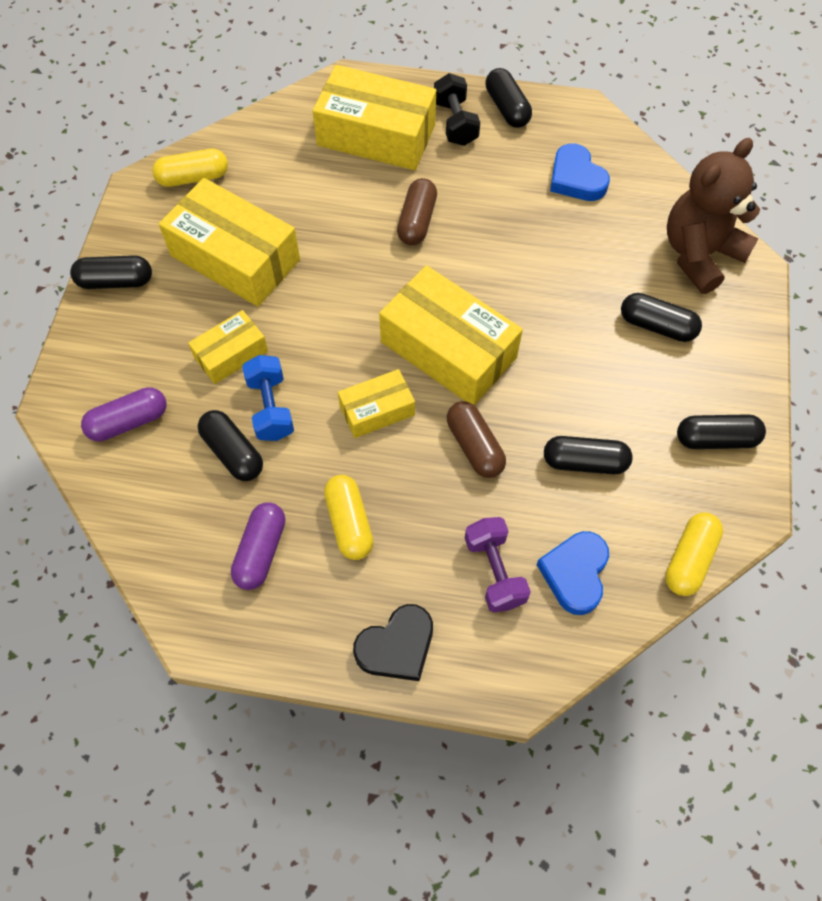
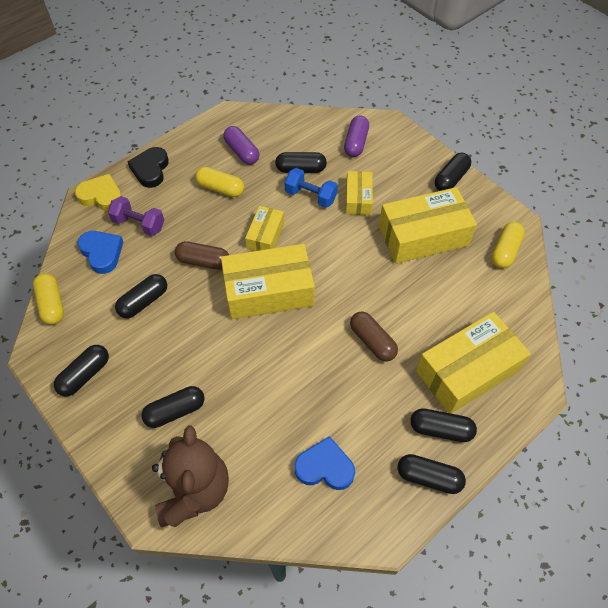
camera: 130 degrees right, 5 degrees down
black dumbbell [434,73,480,146] -> black capsule [410,408,477,442]
none -> yellow heart [75,174,122,211]

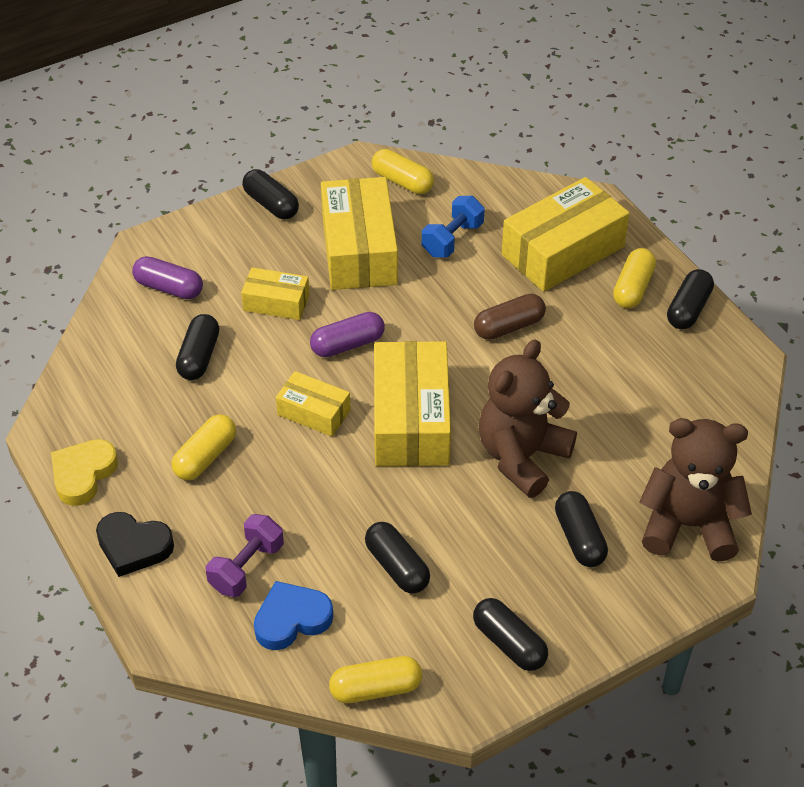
camera: 80 degrees left, 10 degrees down
yellow heart [75,174,122,211] -> yellow heart moved to [51,439,118,506]
brown capsule [175,241,229,270] -> none
purple capsule [223,126,259,165] -> purple capsule moved to [310,312,385,357]
blue dumbbell [284,168,338,208] -> blue dumbbell moved to [422,196,485,257]
blue heart [295,436,355,490] -> none
black capsule [410,408,477,442] -> yellow capsule [613,248,656,308]
yellow box [416,312,531,414] -> yellow box turned 75 degrees clockwise [502,177,629,292]
none -> brown teddy bear [479,339,577,498]

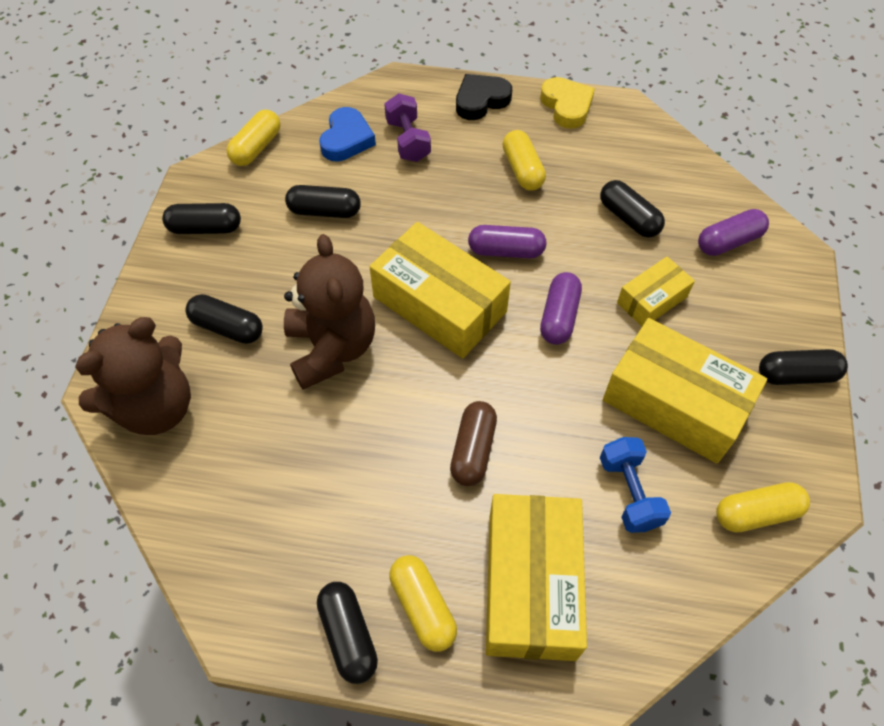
camera: 130 degrees right, 10 degrees up
yellow box [276,371,351,437] -> purple capsule [468,225,546,258]

